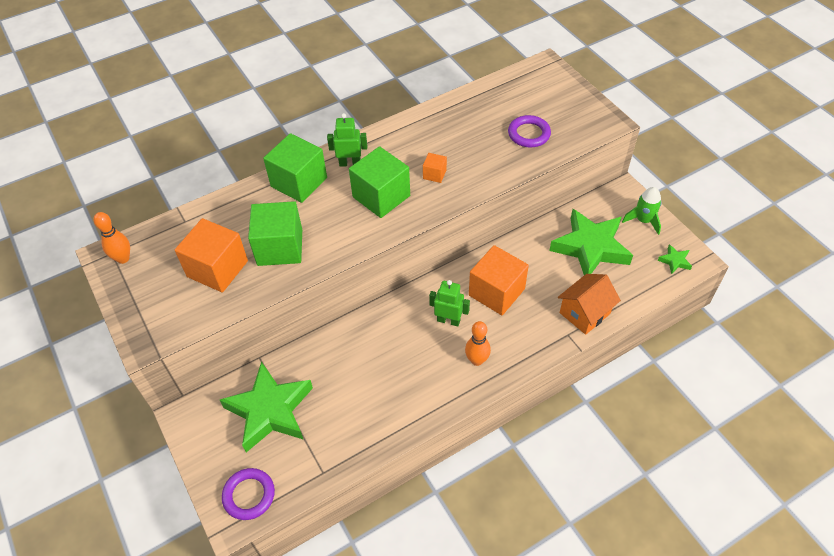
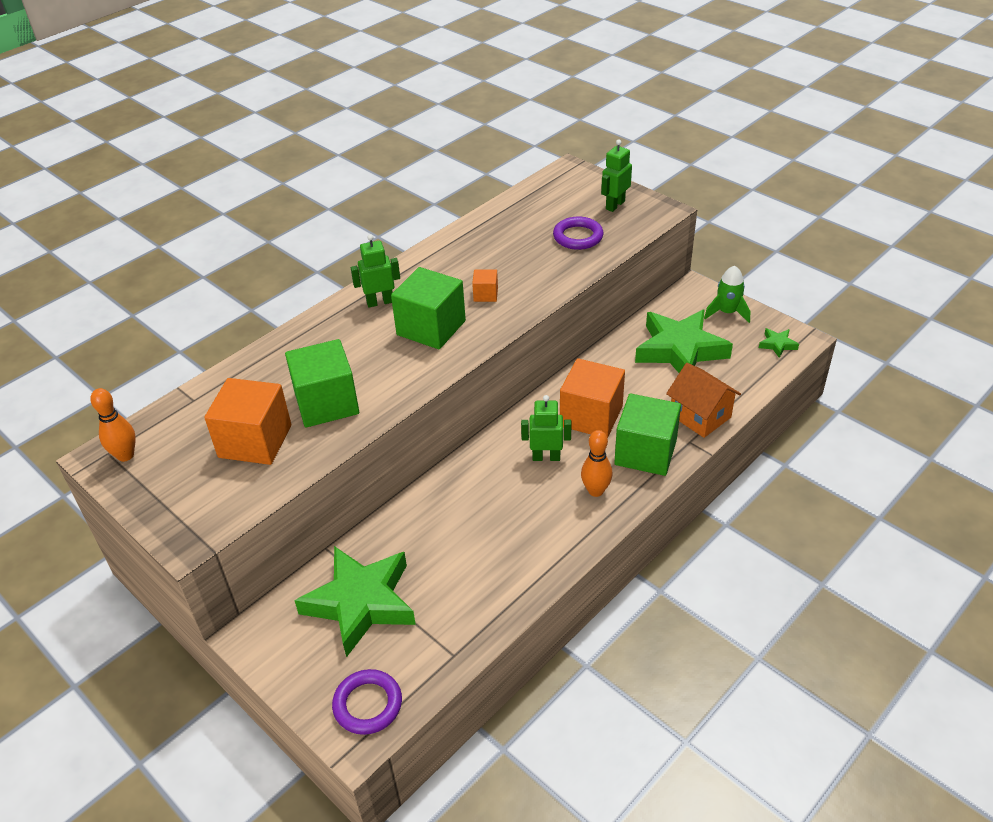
camera: 15 degrees left, 10 degrees down
green cube [263,133,327,203] -> green cube moved to [614,393,681,476]
orange house [558,274,621,335] -> orange house turned 75 degrees counterclockwise [666,363,741,438]
none -> green robot [601,139,632,212]

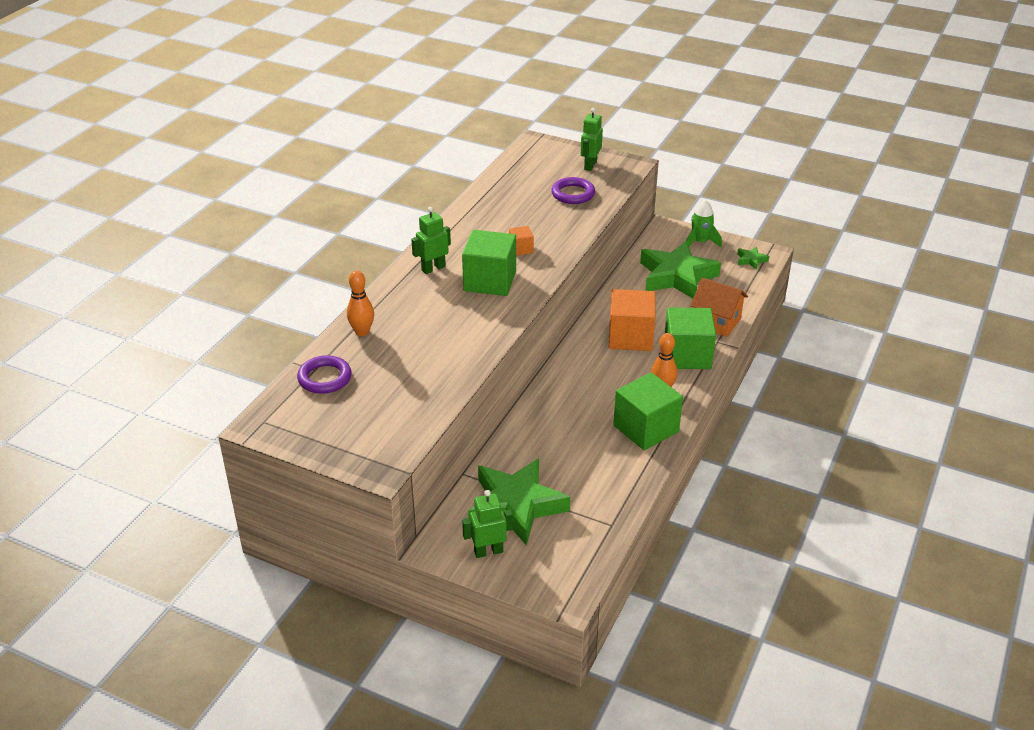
camera: 20 degrees left, 5 degrees down
orange bowling pin [90,388,136,462] -> orange bowling pin moved to [347,270,374,336]
orange cube [204,378,291,465] -> none
green cube [285,339,359,428] -> green cube moved to [613,372,683,450]
purple ring [332,669,402,735] -> purple ring moved to [297,355,352,394]
green robot [521,395,571,461] -> green robot moved to [462,490,513,558]

